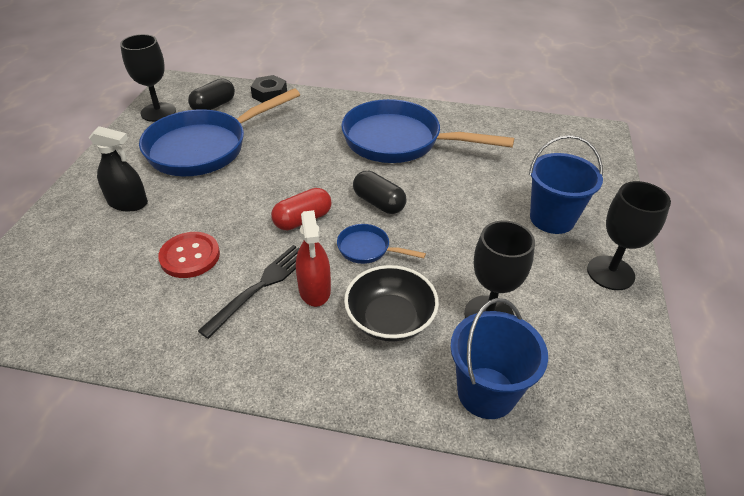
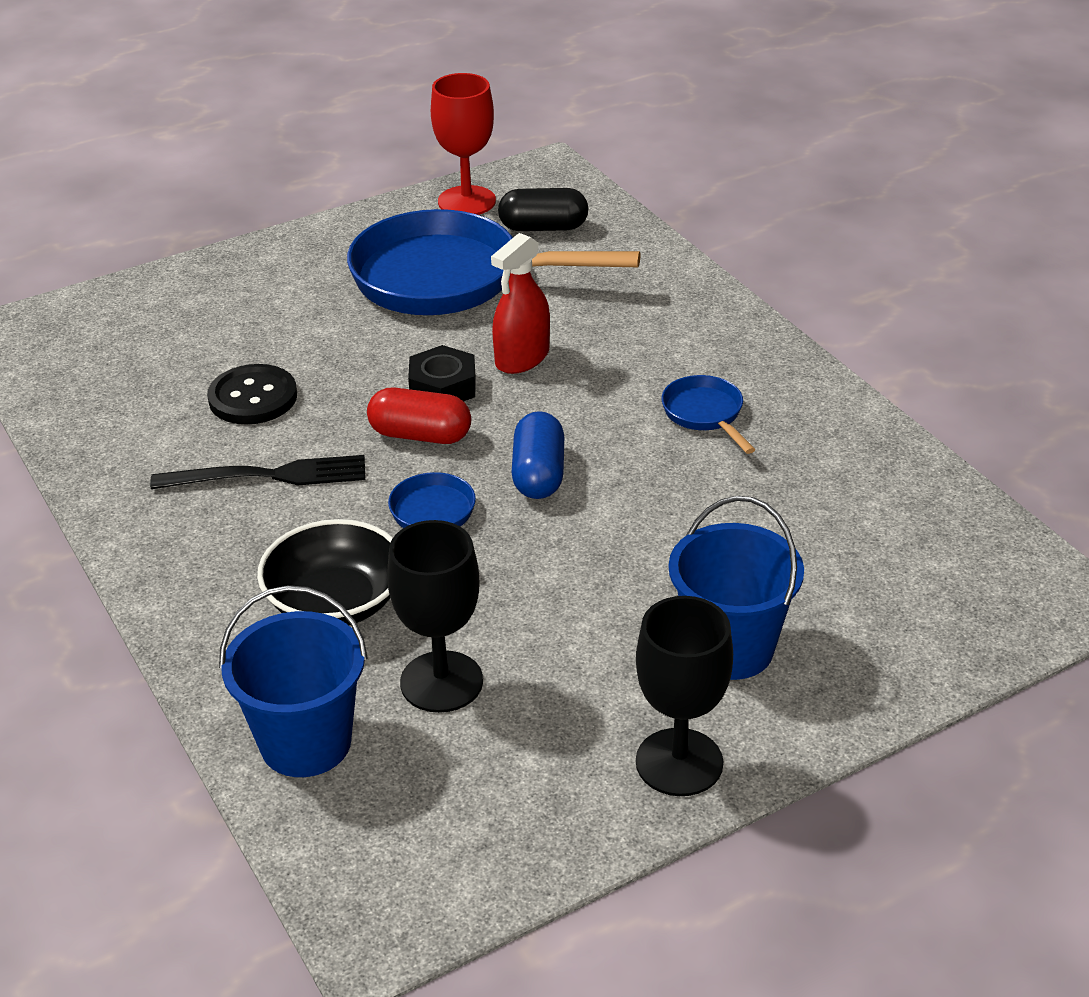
camera: 50 degrees right, 5 degrees down
black spray bottle [89,126,148,211] -> none
black goblet [120,34,176,122] -> red goblet [431,73,496,215]
red button [158,232,220,278] -> black button [207,364,297,424]
black nut [251,75,287,103] -> black nut moved to [408,345,475,401]
red spray bottle [296,210,331,307] -> red spray bottle moved to [491,233,550,374]
blue pan [341,99,514,163] -> blue pan [662,375,756,454], size x0.43
black capsule [353,171,406,214] -> blue capsule [512,411,564,499]

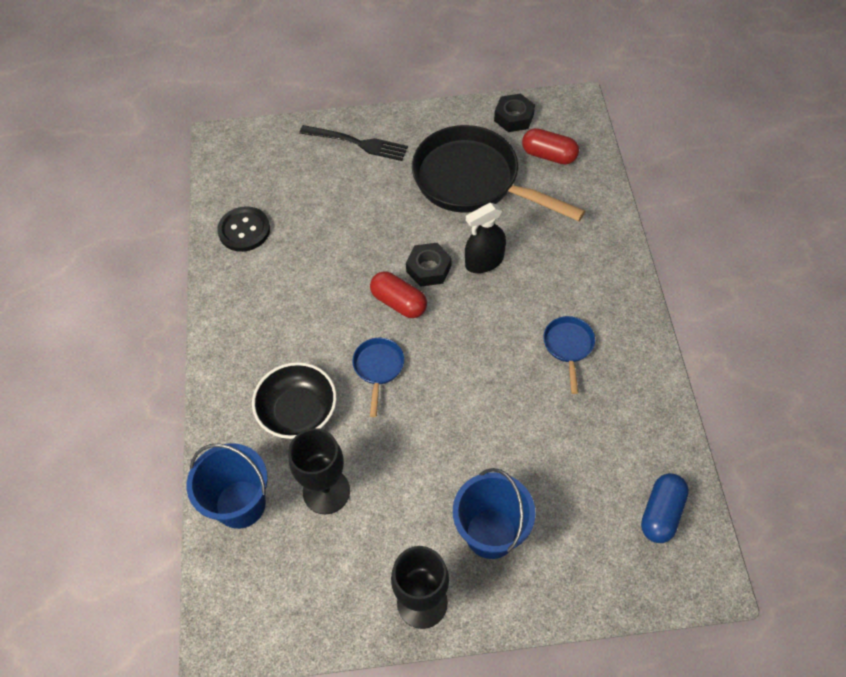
camera: 25 degrees right, 20 degrees up
black fork [150,455,365,489] -> black fork moved to [299,125,408,161]
black button [207,364,297,424] -> black button moved to [217,206,270,252]
blue pan [347,209,640,315] -> black pan [412,125,585,221]
red goblet [431,73,496,215] -> black nut [494,94,535,132]
red spray bottle [491,233,550,374] -> black spray bottle [465,203,506,273]
black capsule [498,188,588,231] -> red capsule [522,128,579,164]
blue capsule [512,411,564,499] -> blue capsule moved to [641,473,689,543]

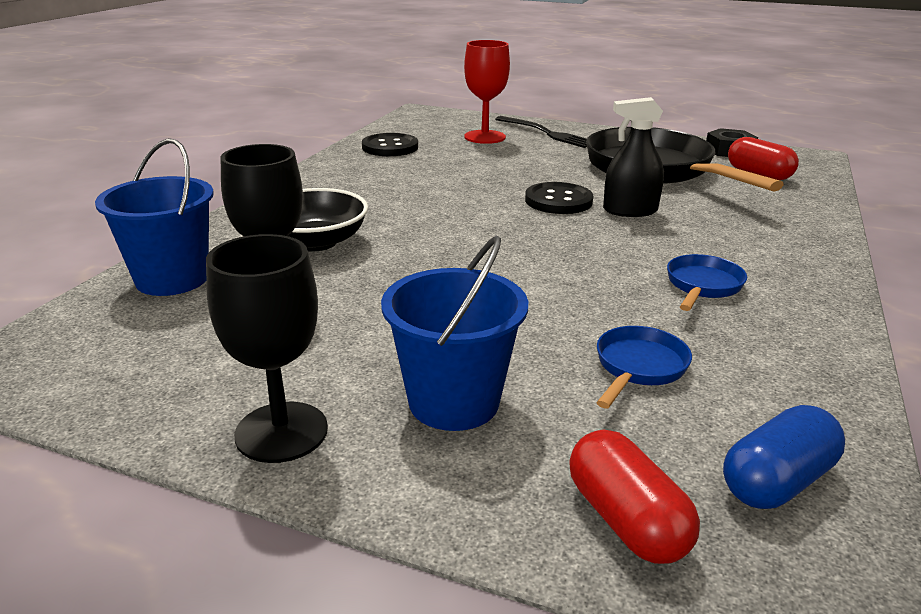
camera: 25 degrees right, 30 degrees down
blue pan [353,338,404,417] -> blue pan moved to [596,326,692,408]
red capsule [370,271,427,318] -> red capsule moved to [569,430,700,564]
black nut [406,243,451,287] -> black button [525,182,593,214]
none -> red goblet [464,40,510,144]

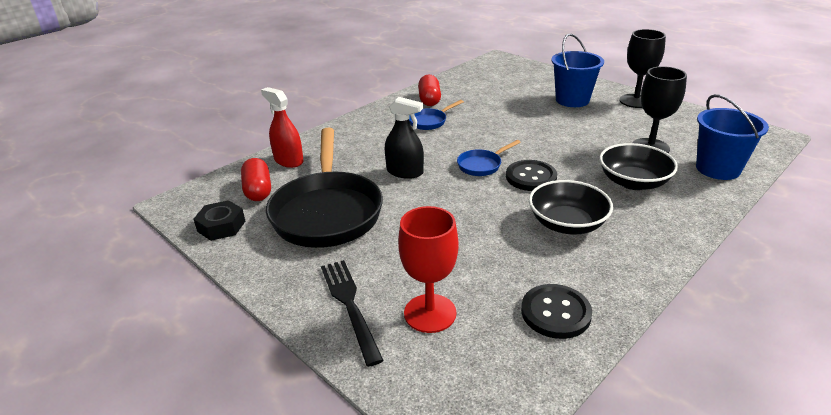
camera: 155 degrees left, 5 degrees up
black button [525,182,593,214] -> black button moved to [506,160,557,191]
red capsule [569,430,700,564] -> red capsule moved to [418,75,441,106]
blue pan [596,326,692,408] -> blue pan moved to [457,140,521,176]
blue capsule [723,405,845,509] -> none
none -> red spray bottle [261,87,304,168]
none -> black bowl [529,180,613,234]

